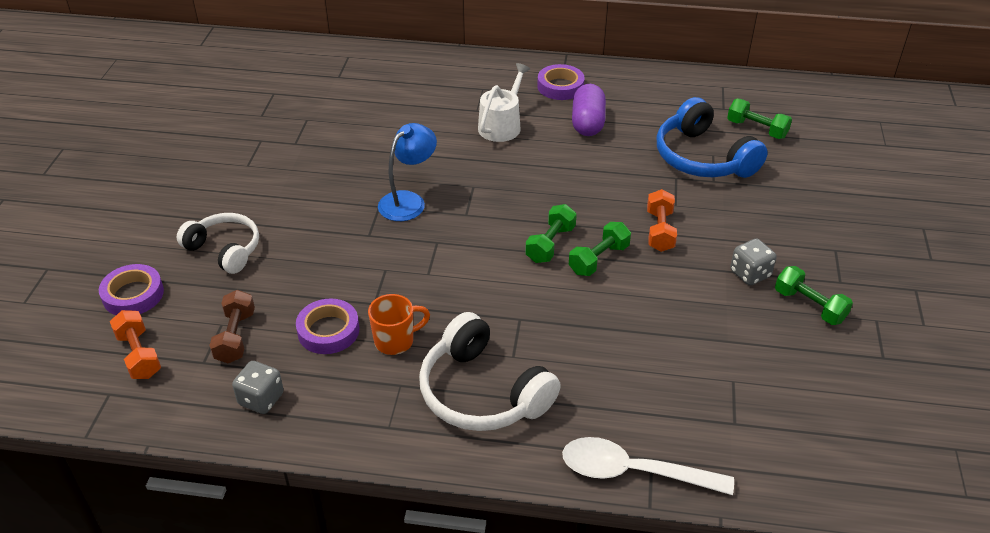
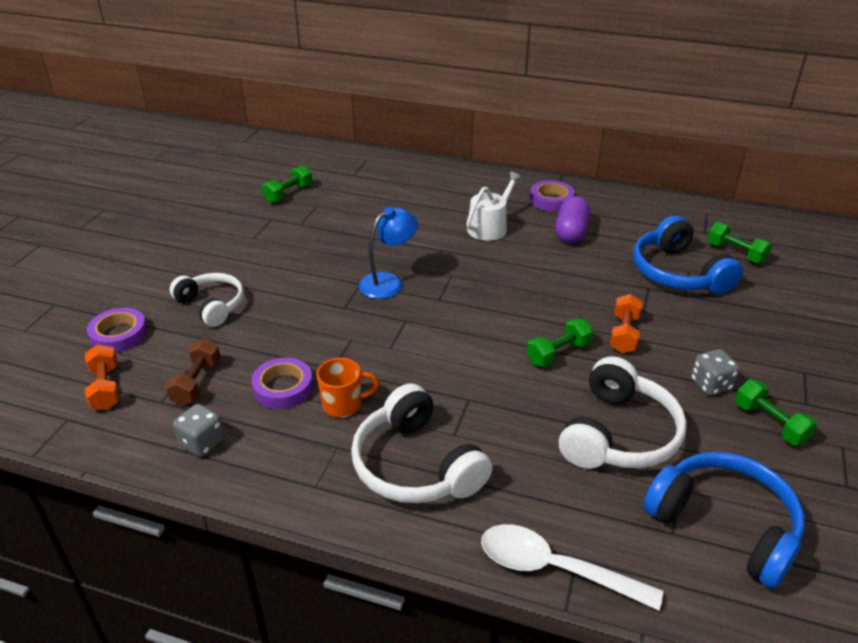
camera: 10 degrees right, 5 degrees down
green dumbbell [525,204,577,263] -> green dumbbell moved to [262,165,312,203]
none -> white headphones [559,356,687,469]
none -> blue headphones [643,452,805,589]

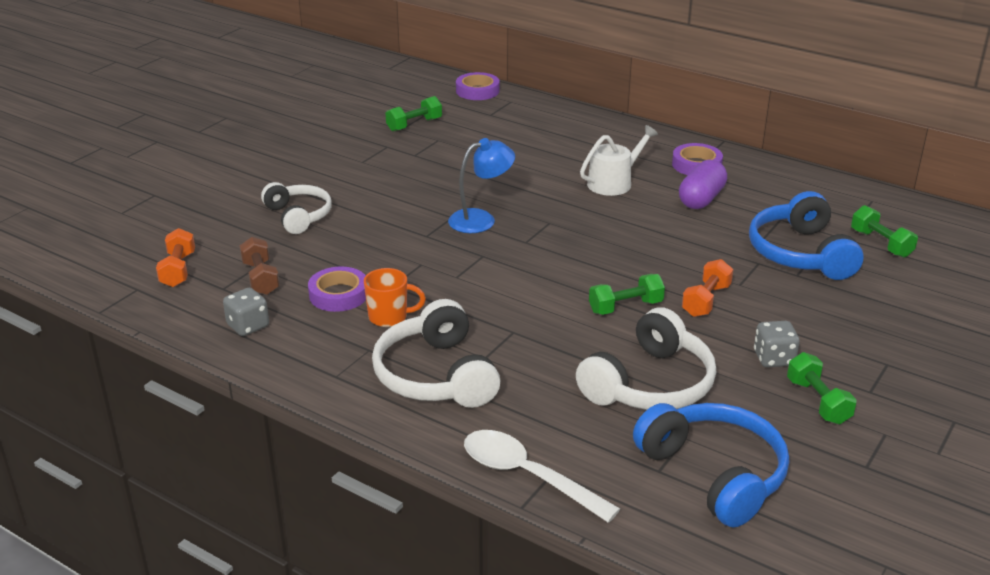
camera: 15 degrees right, 5 degrees down
purple tape [87,308,148,353] -> purple tape moved to [456,72,500,100]
brown dumbbell [165,339,221,406] -> brown dumbbell turned 45 degrees counterclockwise [240,237,280,295]

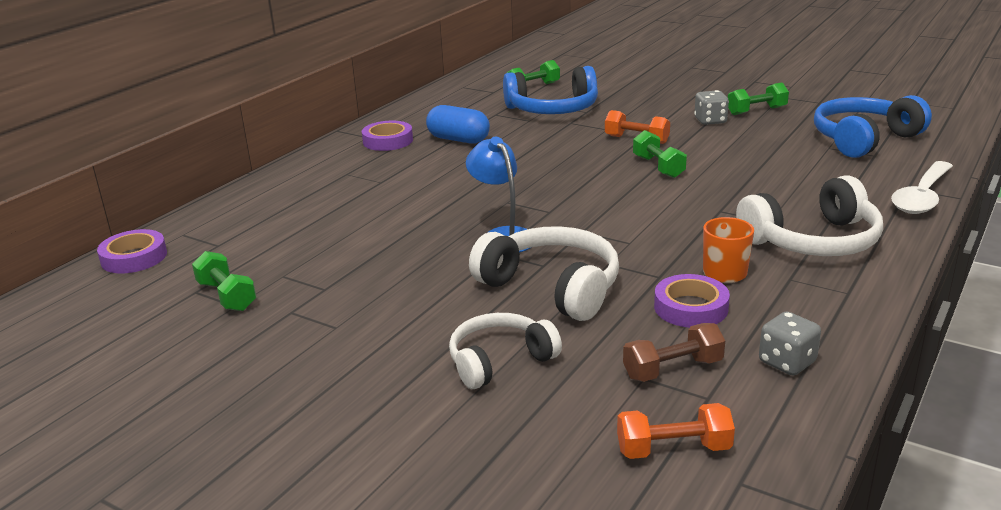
camera: 90 degrees left, 5 degrees down
white headphones [576,307,716,410] -> white headphones moved to [469,226,619,321]
white watering can [580,125,658,196] -> none
purple capsule [679,160,727,209] -> blue capsule [426,105,490,144]

